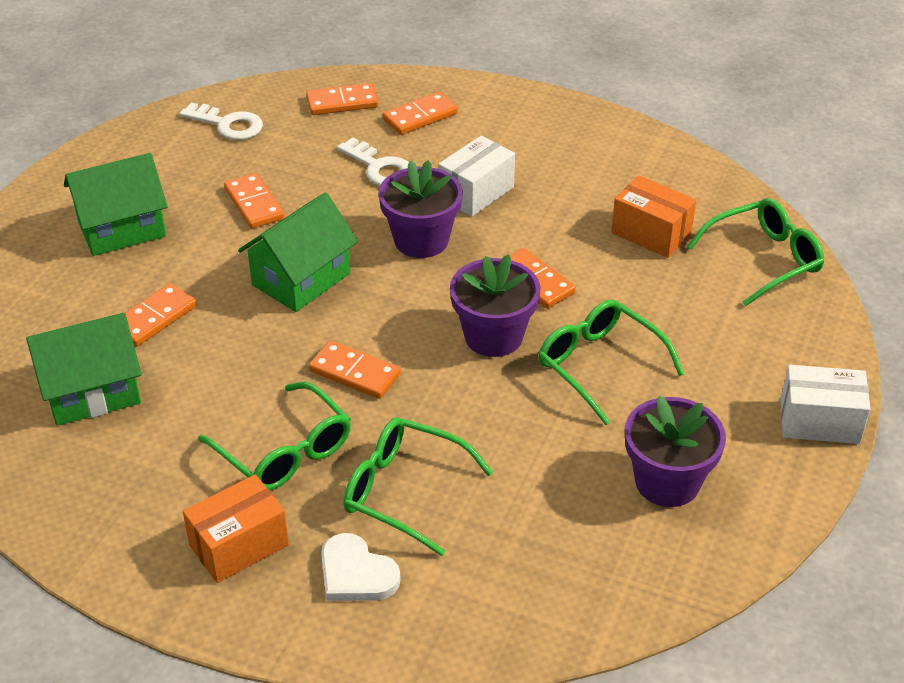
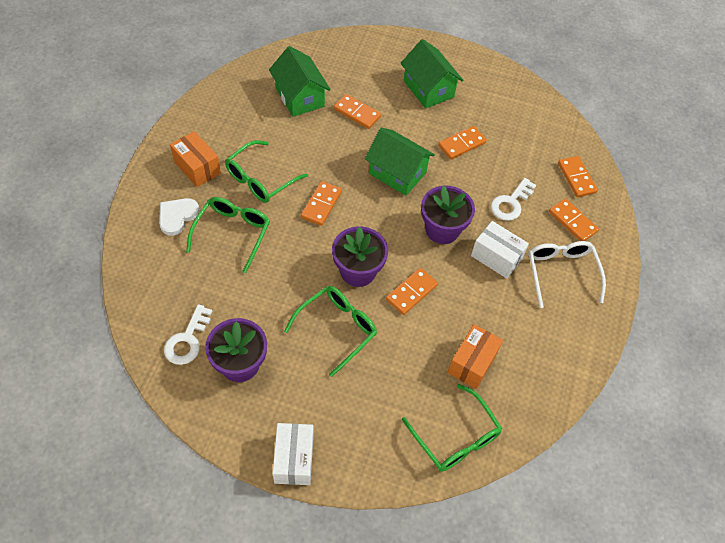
camera: 80 degrees right, 15 degrees up
white key [180,102,263,140] -> white key moved to [164,304,212,365]
none -> white glasses [529,241,606,308]

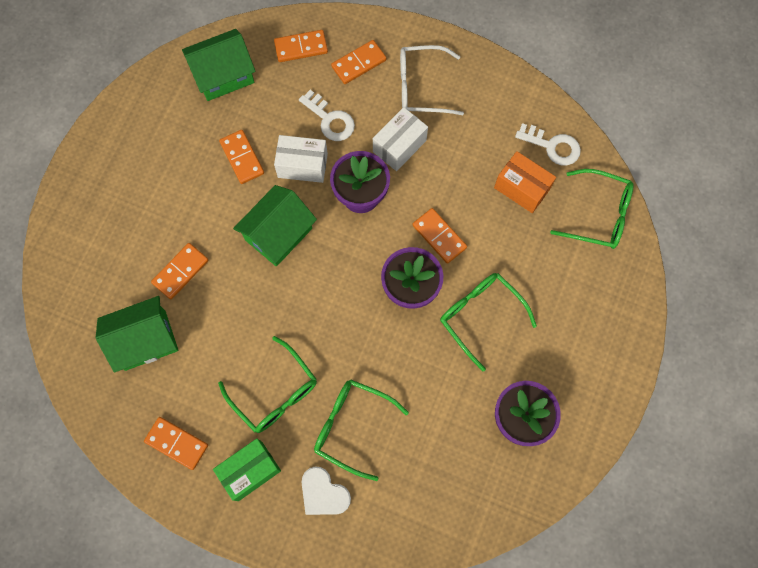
camera: 80 degrees left, 15 degrees up
white key [164,304,212,365] -> white key moved to [515,123,581,165]
orange box [170,131,221,187] -> green box [213,438,281,501]
white box [273,423,314,485] -> white box moved to [274,135,328,183]
orange domino [301,181,342,226] -> orange domino moved to [144,417,208,470]
green house [401,39,463,109] -> green house moved to [182,29,256,101]
green glasses [402,384,503,472] -> green glasses turned 45 degrees clockwise [550,169,634,249]

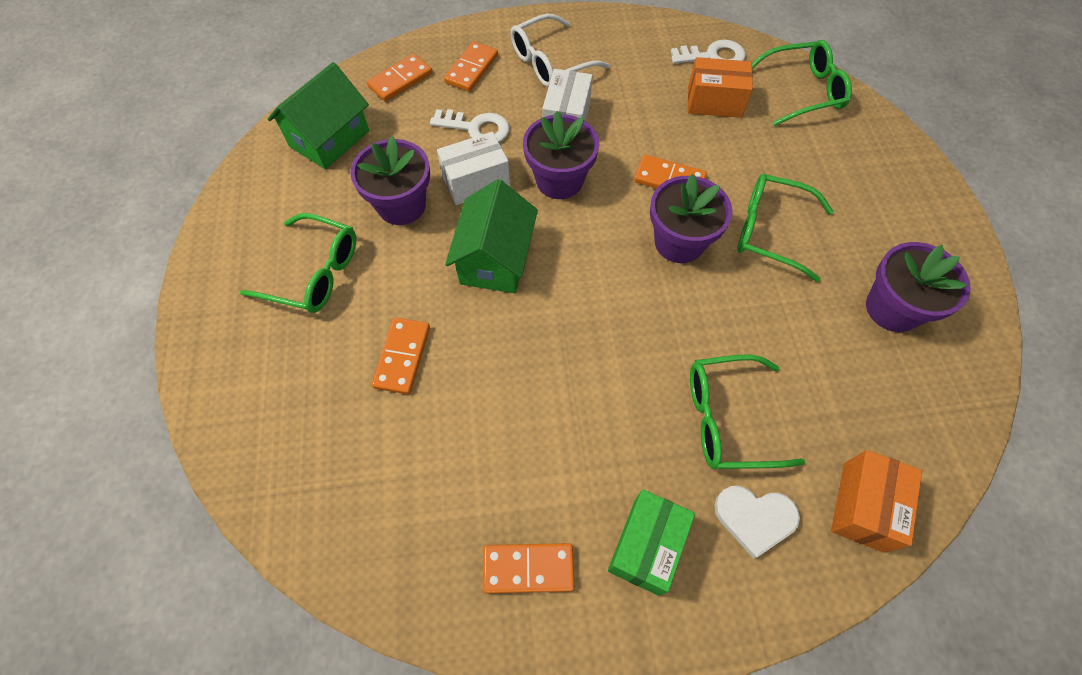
camera: 30 degrees left, 10 degrees down
green house [96,296,178,372] -> none
green glasses [218,336,317,433] -> green glasses moved to [240,213,356,313]
orange domino [219,130,264,184] -> purple flower pot [350,136,430,225]
none -> orange box [831,450,922,553]

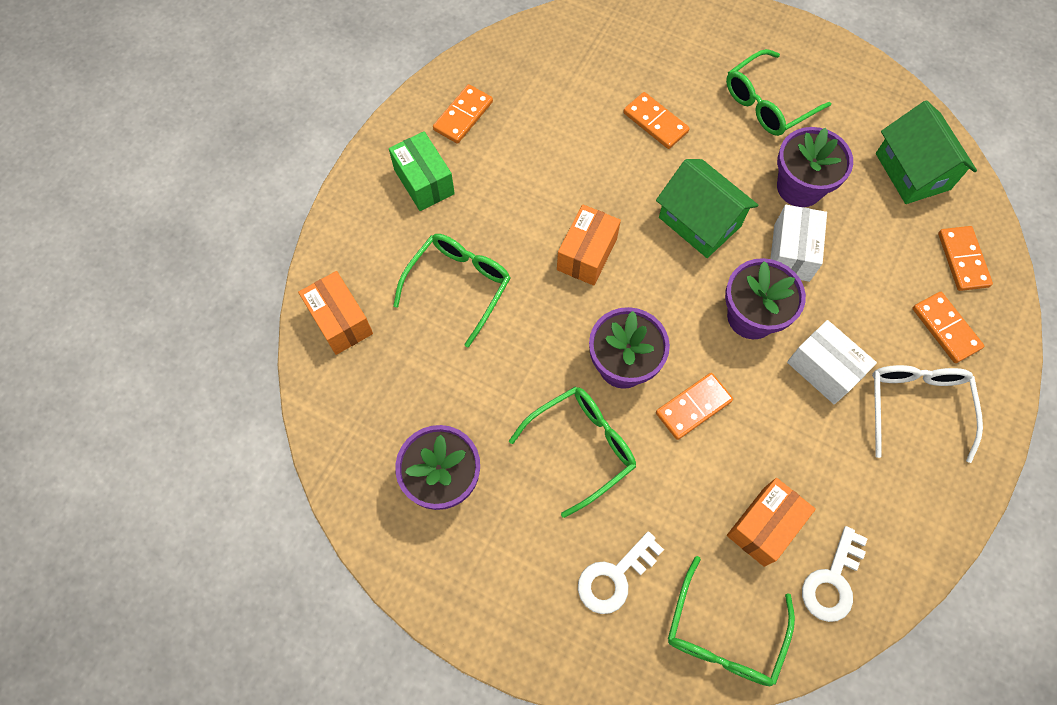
camera: 125 degrees right, 5 degrees up
white key [430,109,509,142] -> white key moved to [578,531,664,614]
white heart [714,486,800,559] -> none
none -> orange box [557,204,621,286]

